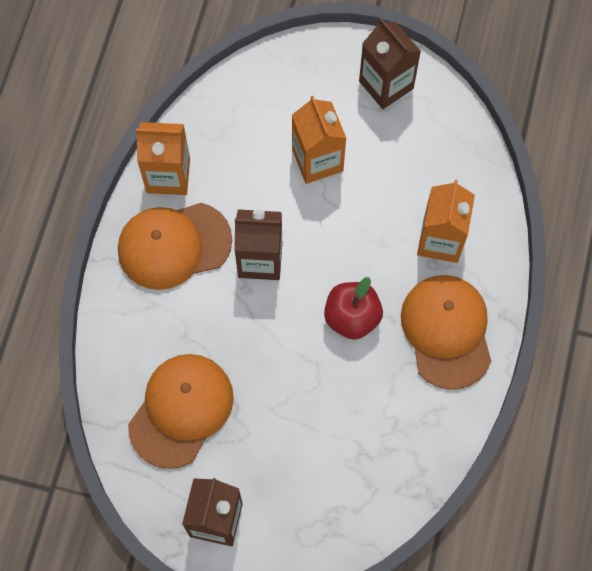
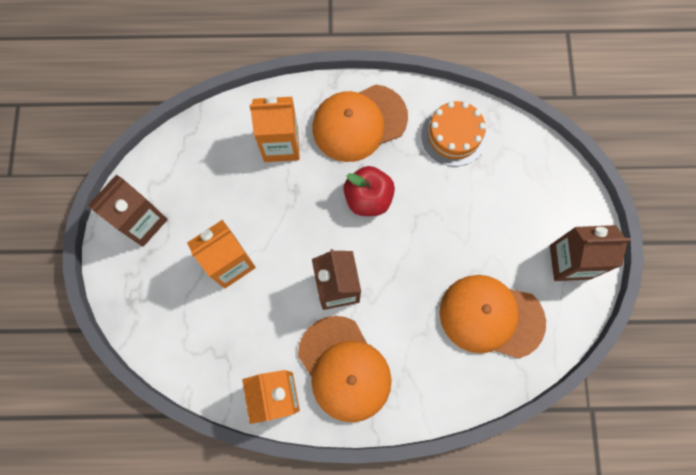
camera: 105 degrees left, 5 degrees up
none -> orange cake [422,101,487,167]

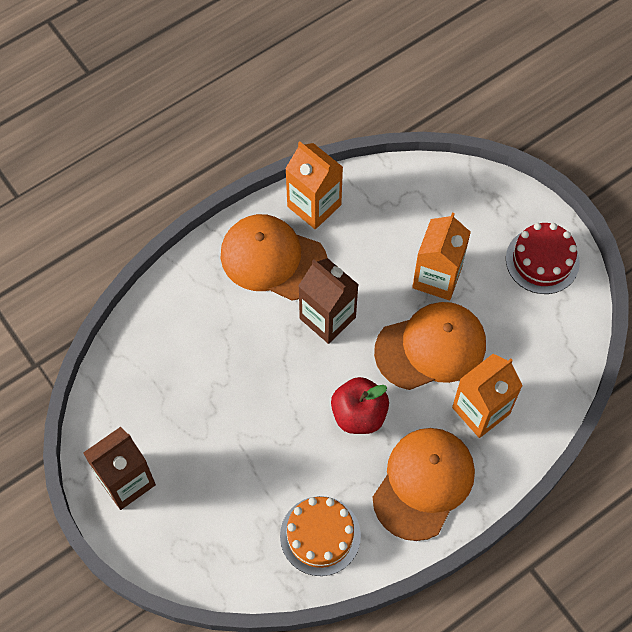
camera: 145 degrees right, 10 degrees down
brown carton [88,174,168,247] -> red cake [506,223,580,294]
orange cap [439,275,546,359] -> orange cap moved to [374,302,486,390]

